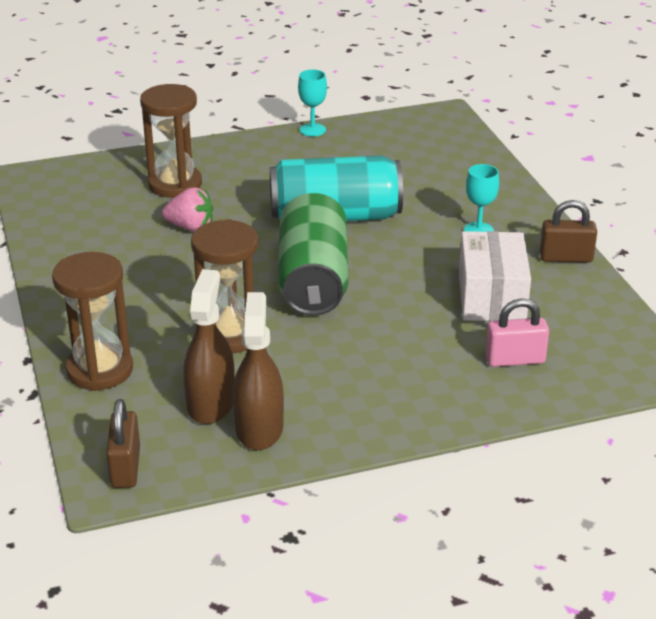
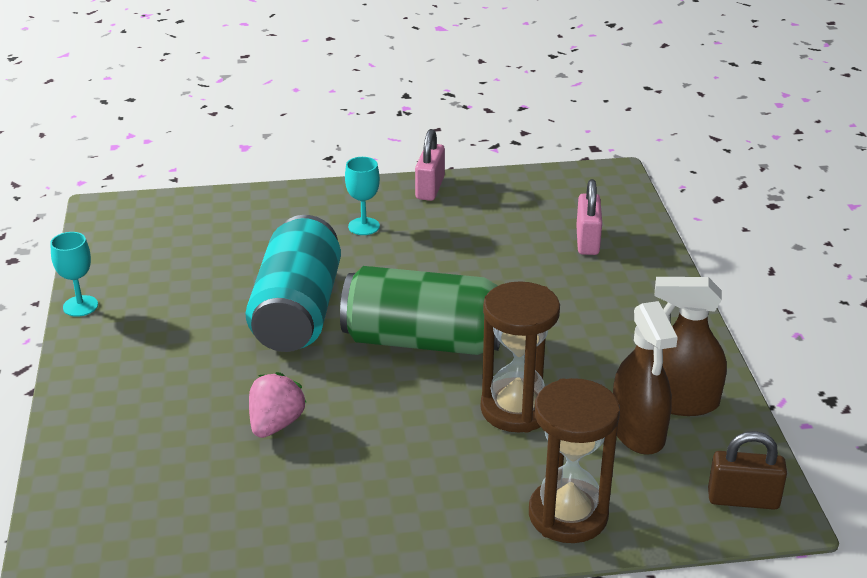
camera: 80 degrees left, 0 degrees up
brown hourglass [140,84,202,198] -> none
brown spray bottle [183,269,235,424] -> brown spray bottle turned 120 degrees counterclockwise [613,301,678,455]
white box [459,231,531,321] -> none
brown padlock [540,200,597,263] -> pink padlock [415,129,445,201]

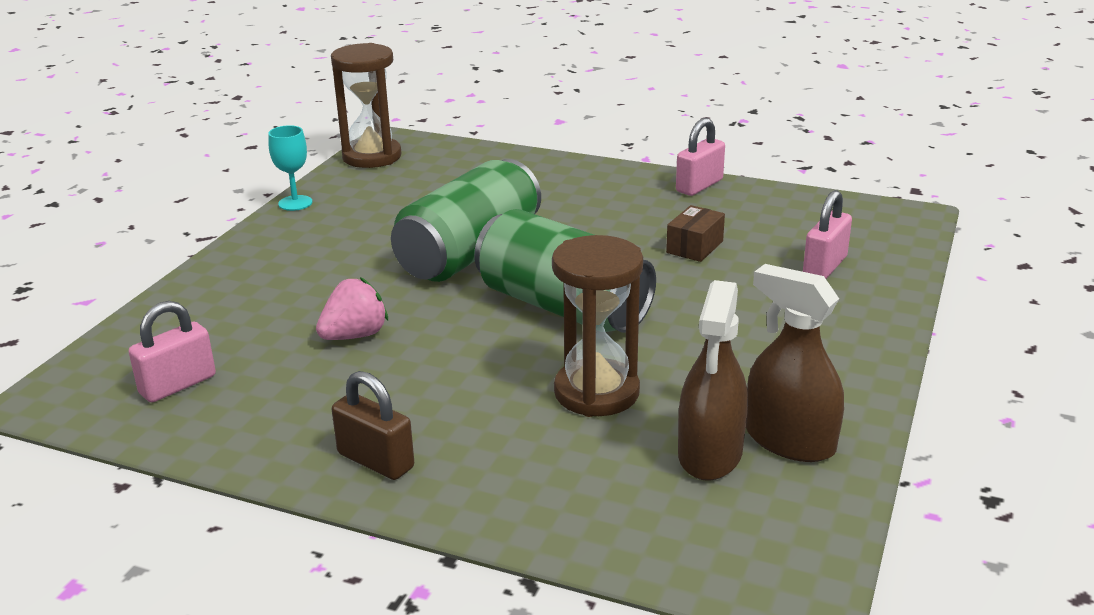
camera: 30 degrees right, 5 degrees down
turquoise can [245,215,341,352] -> green can [391,159,541,282]
turquoise goblet [345,157,380,235] -> none
brown hourglass [529,378,620,543] -> brown hourglass moved to [331,43,402,168]
brown padlock [708,431,787,510] -> brown padlock moved to [332,371,414,480]
none -> pink padlock [129,301,216,402]
none -> brown box [666,205,725,262]

